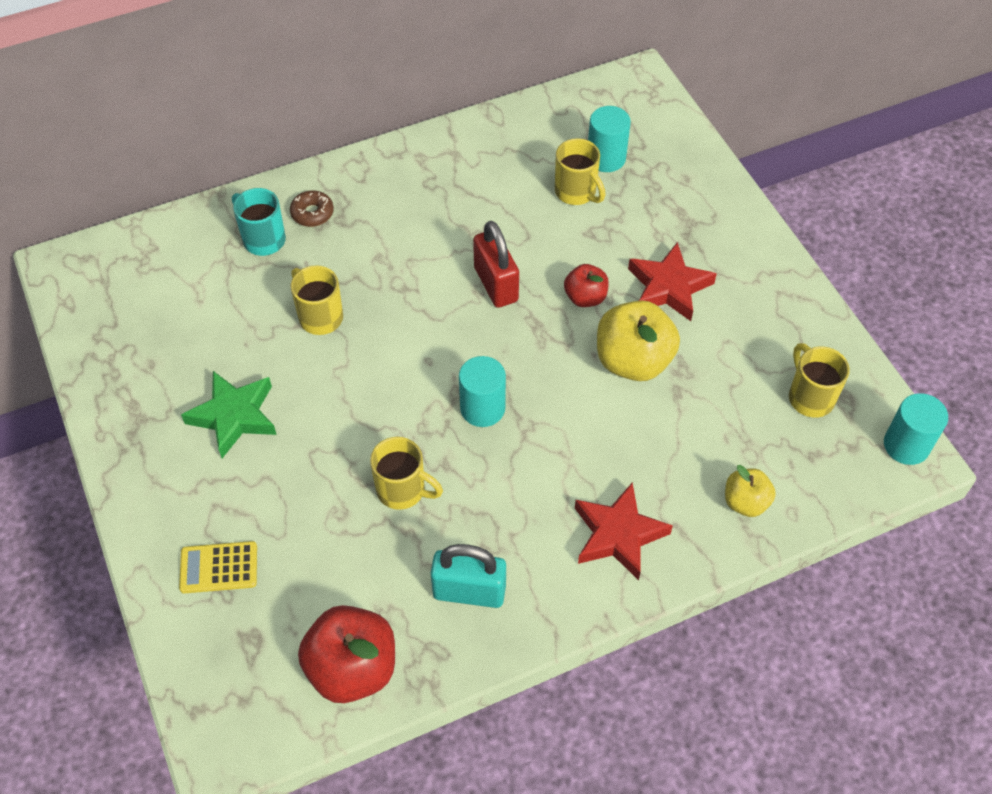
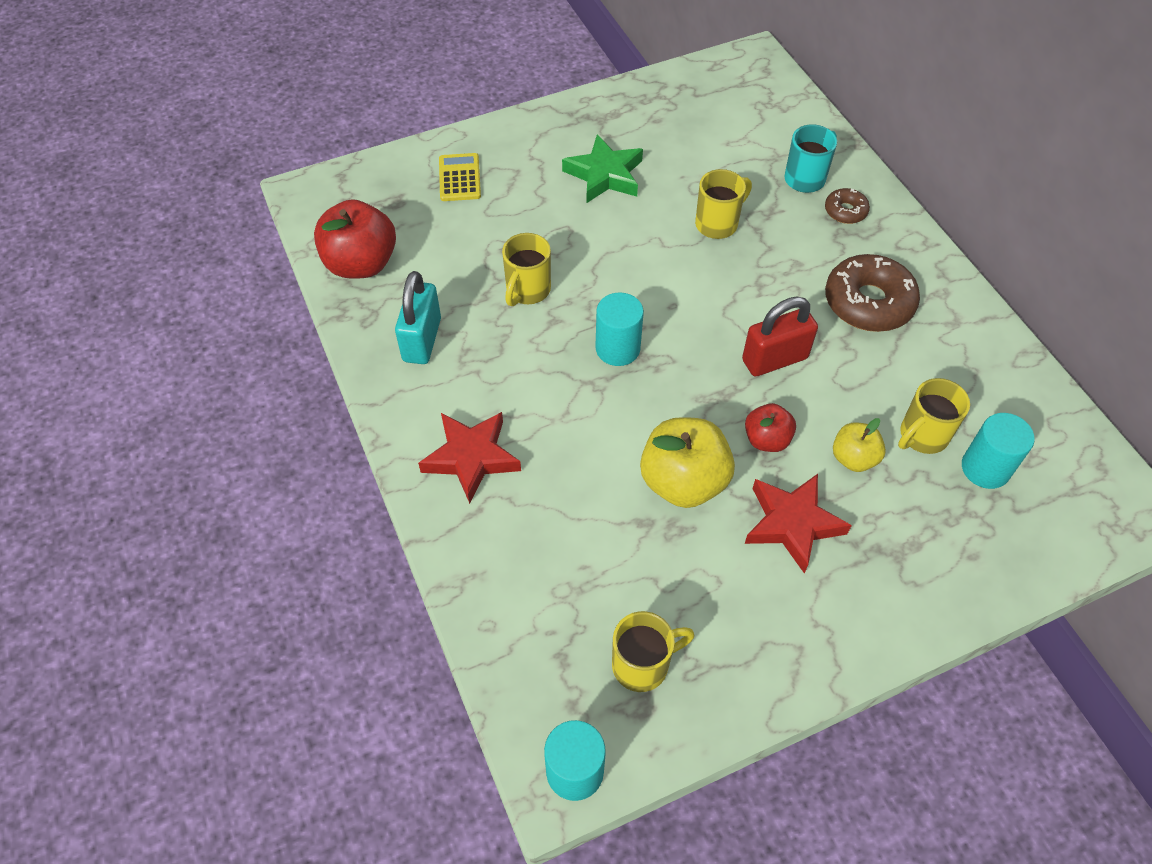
camera: 90 degrees right, 0 degrees up
yellow apple [725,465,776,517] -> yellow apple moved to [833,418,886,472]
none -> brown donut [825,254,920,332]

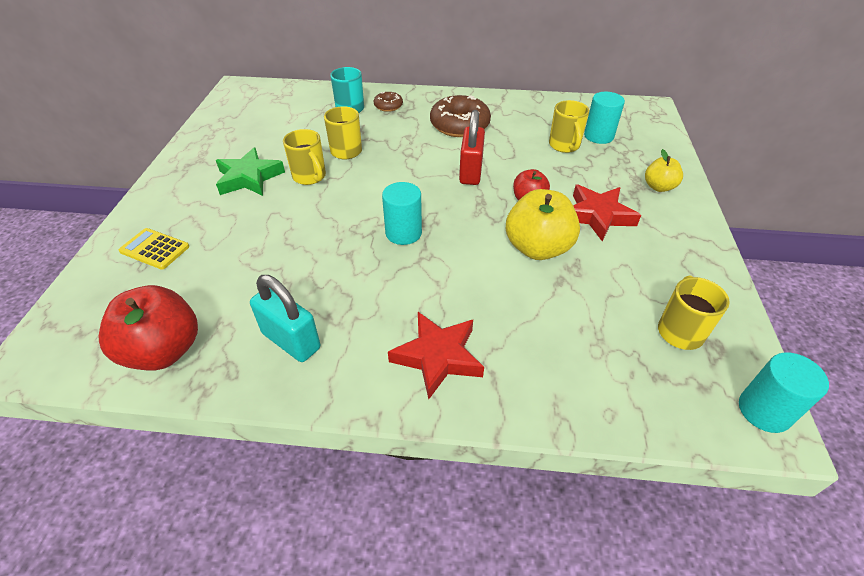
camera: 60 degrees left, 10 degrees down
yellow mug [502,233,551,306] -> yellow mug moved to [283,129,326,185]
yellow apple [833,418,886,472] -> yellow apple moved to [645,149,683,192]

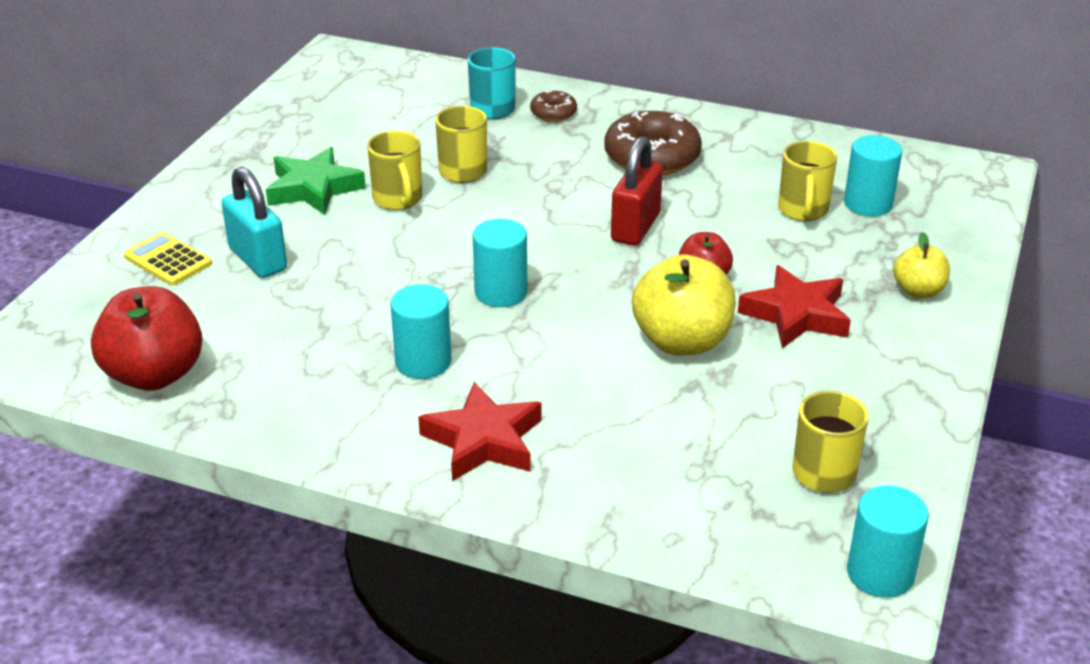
camera: 15 degrees right, 10 degrees down
turquoise padlock [250,275,320,362] -> turquoise padlock moved to [221,167,287,278]
none -> turquoise cylinder [390,284,452,379]

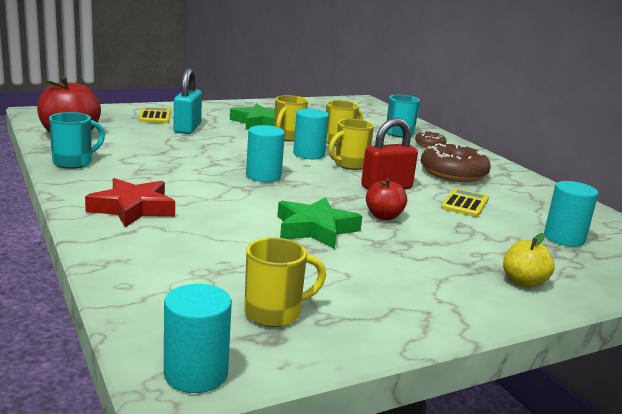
camera: 40 degrees right, 15 degrees down
turquoise cylinder [390,284,452,379] -> turquoise cylinder moved to [293,109,329,159]
yellow apple [632,254,736,356] -> green star [277,197,362,249]
red star [738,265,851,348] -> none
yellow mug [778,141,837,221] -> yellow mug moved to [329,119,374,170]
none -> turquoise mug [49,112,105,169]
none -> yellow calculator [441,188,489,217]

